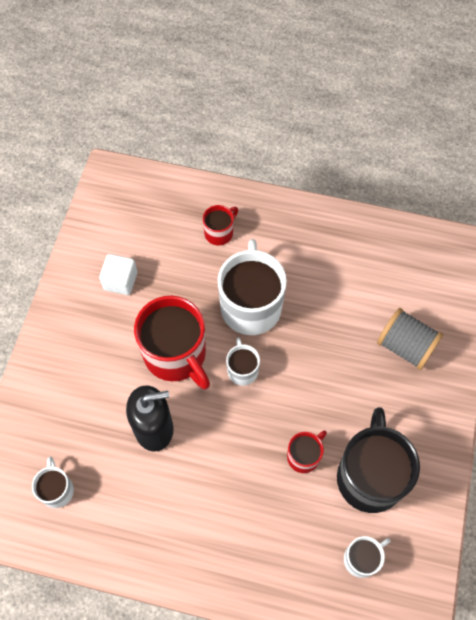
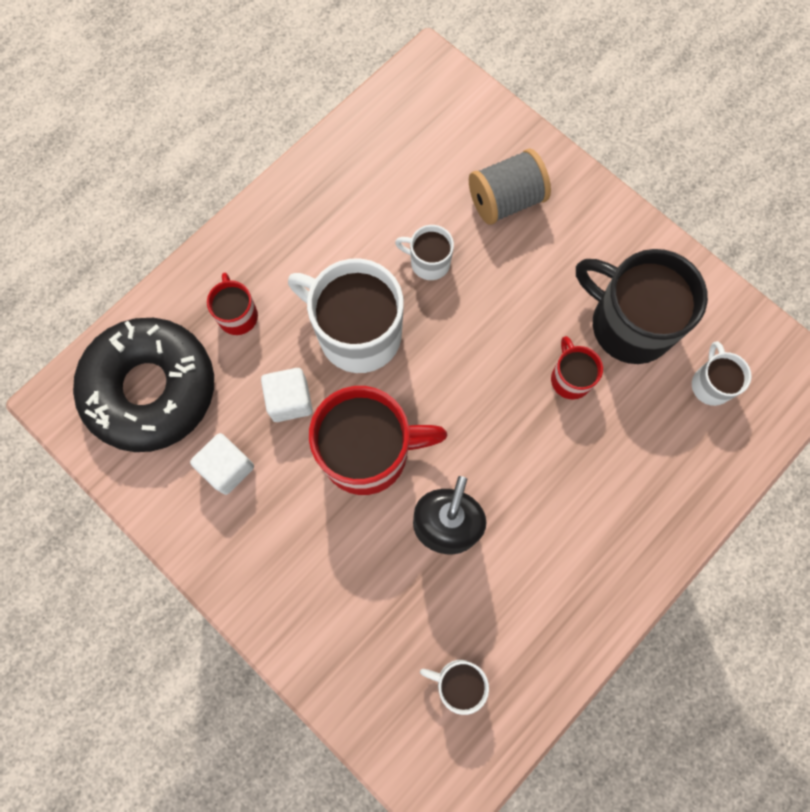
camera: 60 degrees left, 10 degrees up
white mug [226,337,260,386] -> white mug moved to [395,225,454,280]
none -> black donut [73,318,214,452]
none -> white cube [261,368,313,422]

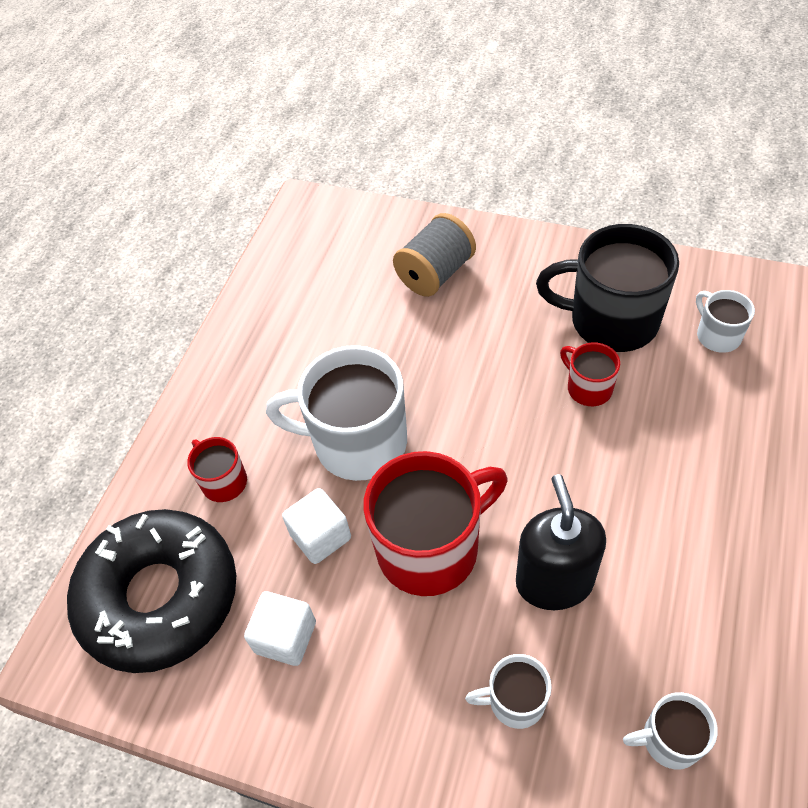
camera: 20 degrees left, 20 degrees down
white mug [395,225,454,280] -> white mug moved to [465,654,552,729]

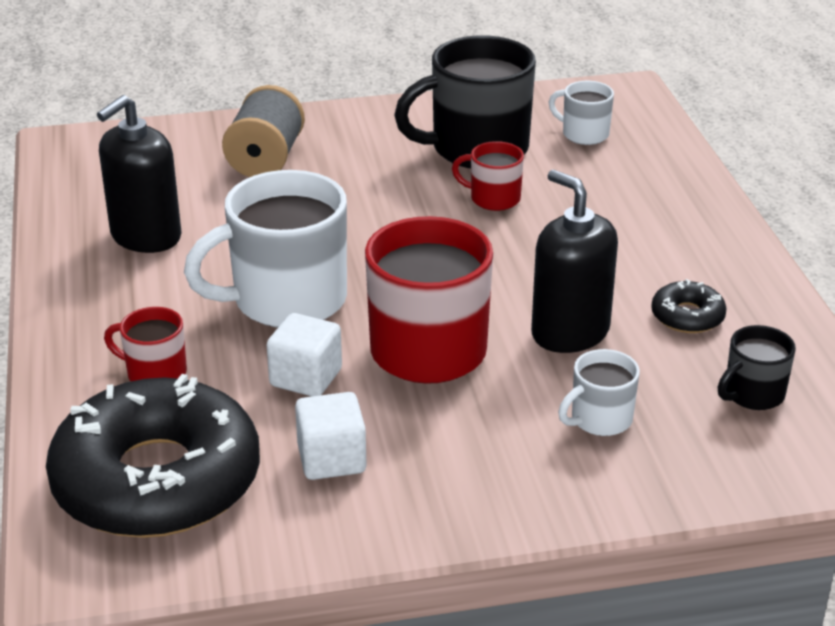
camera: 35 degrees left, 20 degrees down
white mug [623,692,718,770] -> black mug [718,325,796,410]
none -> black soap dispenser [97,95,182,253]
none -> black donut [651,279,727,333]

